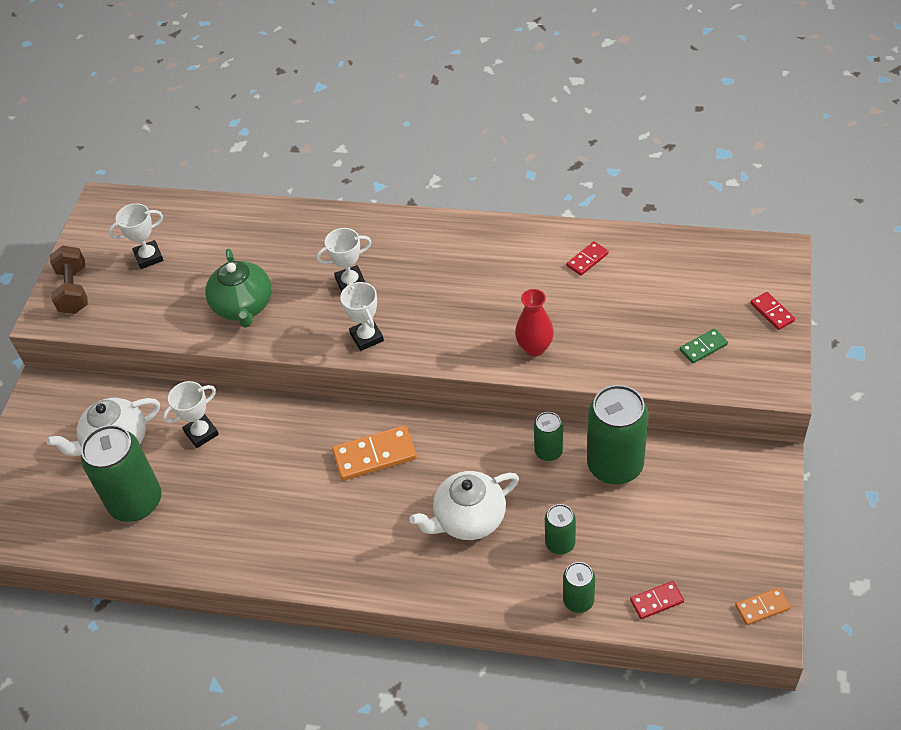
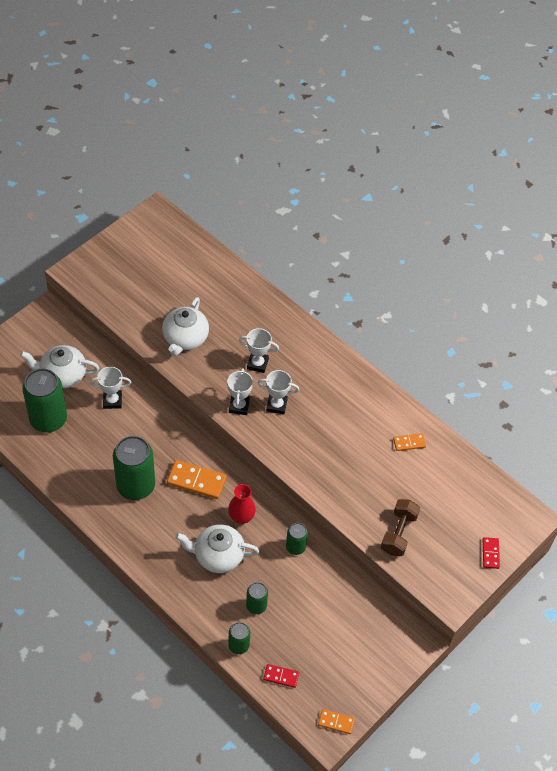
camera: 25 degrees right, 5 degrees up
brown dumbbell [50,246,88,314] -> brown dumbbell moved to [381,499,420,556]
white trophy [109,203,163,269] -> white trophy moved to [257,370,299,414]
green teapot [205,249,272,328] -> white teapot [162,297,209,356]
red vase [515,289,554,356] -> red vase moved to [228,484,256,524]
red domino [566,241,609,276] -> orange domino [393,433,426,451]
green can [587,385,649,484] -> green can moved to [113,436,155,500]
green domino [680,329,728,363] -> none

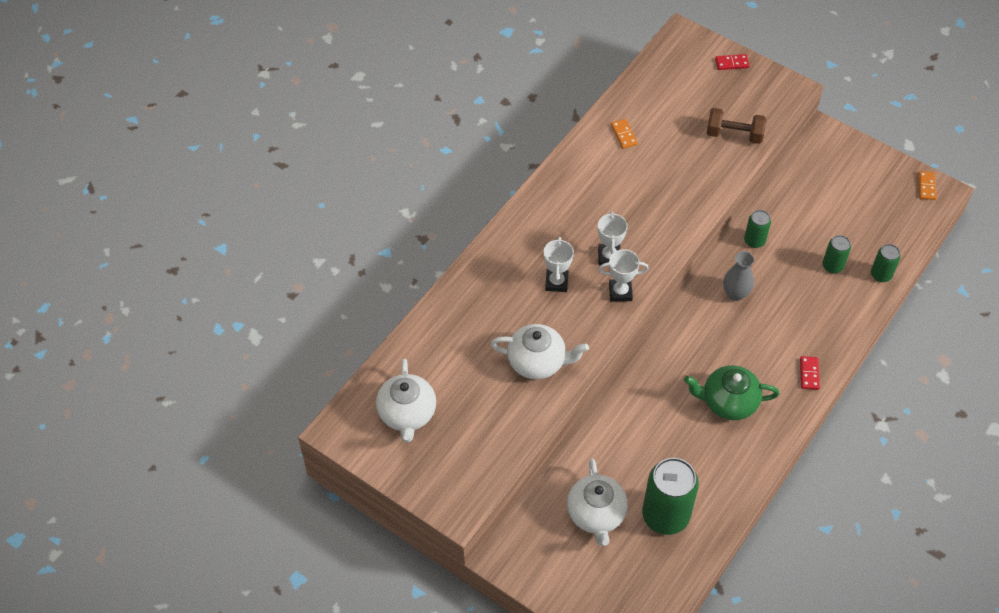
camera: 95 degrees left, 0 degrees up
white trophy [90,366,131,409] -> none
green can [113,436,155,500] -> green teapot [684,365,780,420]
orange domino [167,460,227,499] -> none
white teapot [175,524,260,573] -> white teapot moved to [376,358,436,442]
red vase [228,484,256,524] -> grey vase [723,251,754,301]
red domino [263,664,299,688] -> red domino moved to [800,356,820,390]

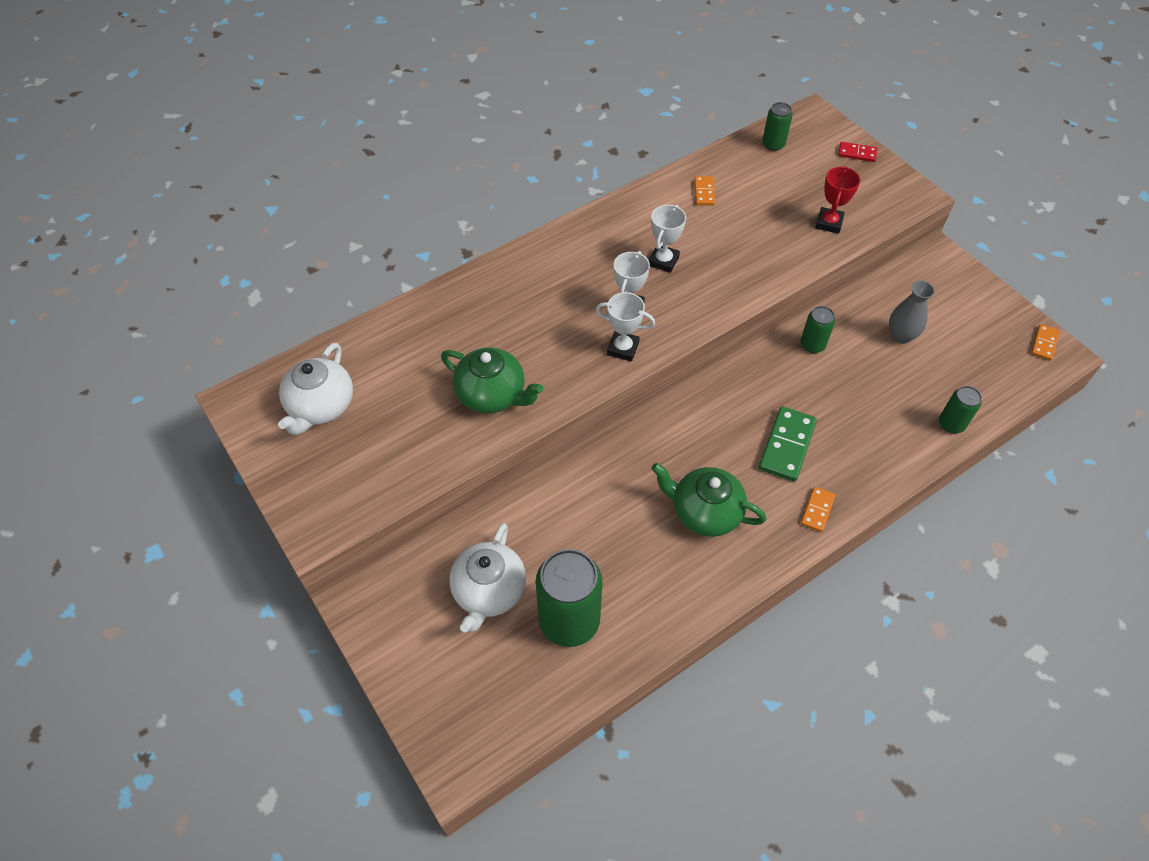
camera: 20 degrees right, 0 degrees up
white teapot [491,324,589,379] -> green teapot [441,347,543,413]
white trophy [544,237,574,292] -> white trophy moved to [649,205,686,273]
brown dumbbell [707,108,766,144] -> red trophy [816,166,860,234]
grey vase [723,251,754,301] -> grey vase moved to [889,281,935,344]
red domino [800,356,820,390] -> orange domino [801,487,835,532]
green can [822,235,851,273] -> green can moved to [762,102,793,151]
none -> green domino [759,406,817,482]

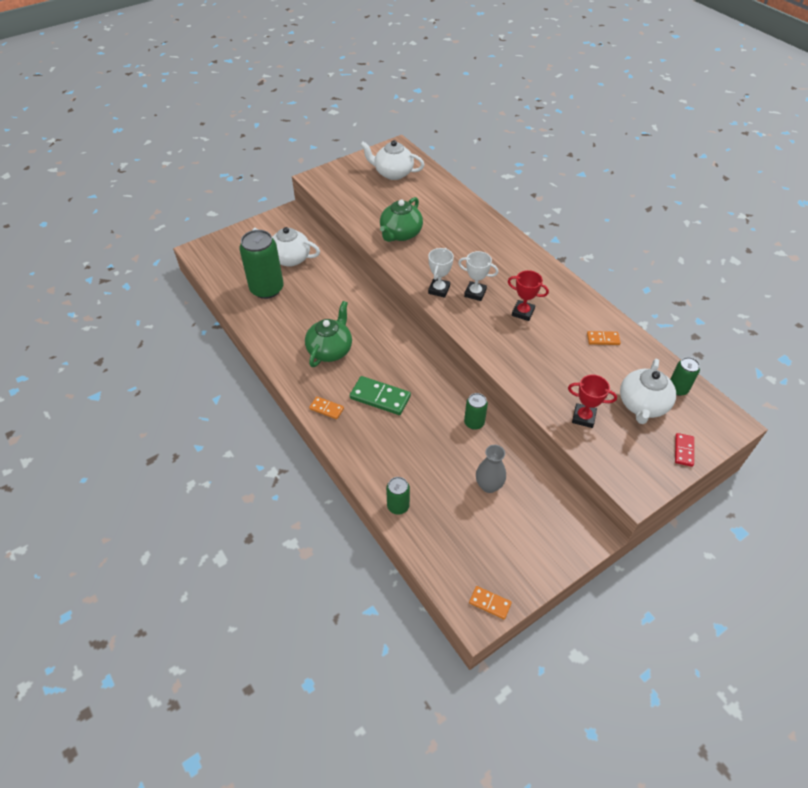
camera: 90 degrees right, 5 degrees down
white trophy [649,205,686,273] -> red trophy [508,270,549,321]
none -> white teapot [620,359,676,424]

